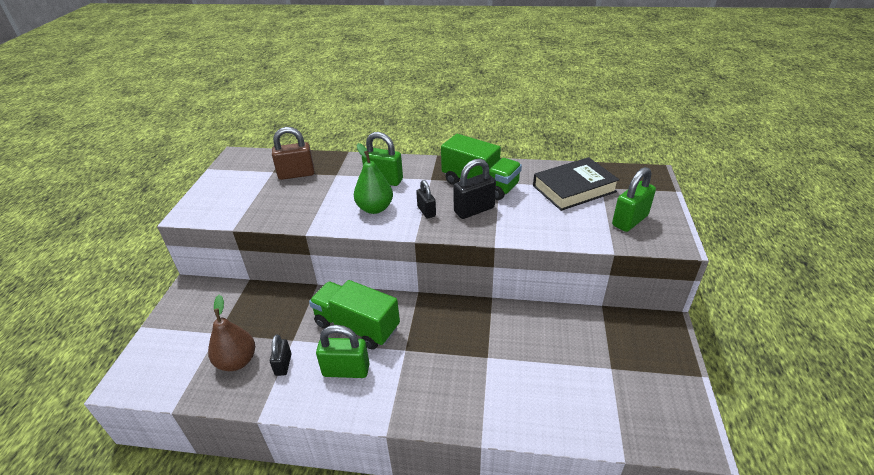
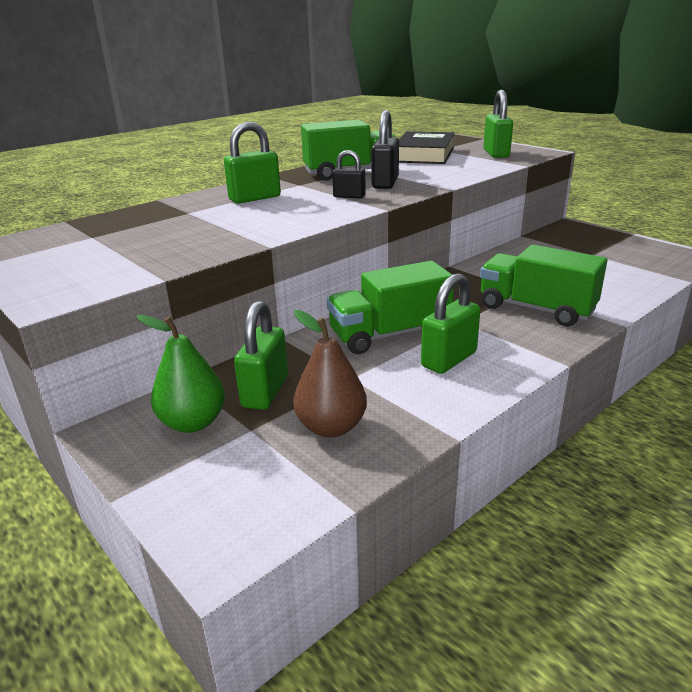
camera: 50 degrees left, 10 degrees down
black padlock [270,335,291,376] -> none
brown padlock [272,127,314,180] -> none
green pear [354,143,393,214] -> green pear moved to [137,314,225,433]
none -> green padlock [234,301,288,410]
none -> green truck [480,245,607,326]

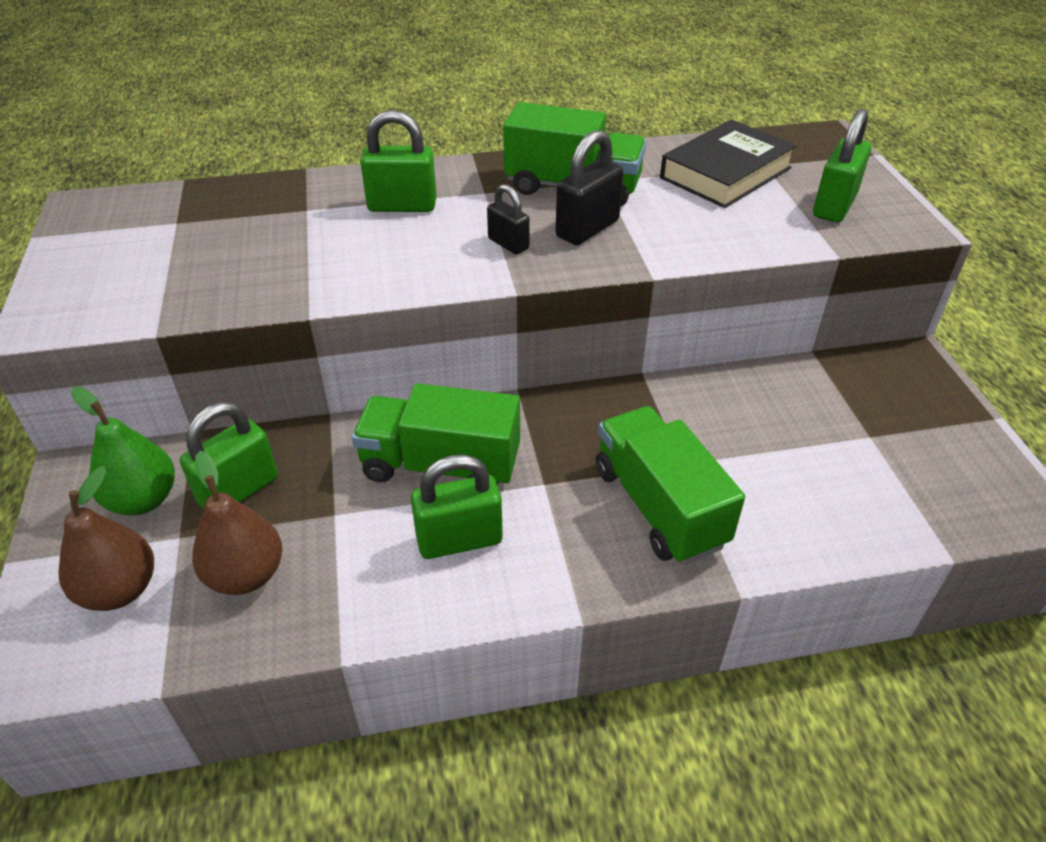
camera: 30 degrees right, 15 degrees up
none -> brown pear [58,466,154,611]

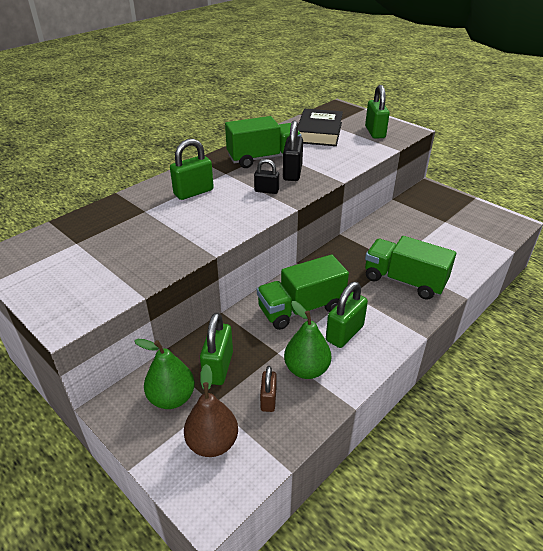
camera: 35 degrees left, 5 degrees down
brown pear [192,451,282,595] -> brown padlock [260,366,277,412]
none -> green pear [284,301,331,379]

